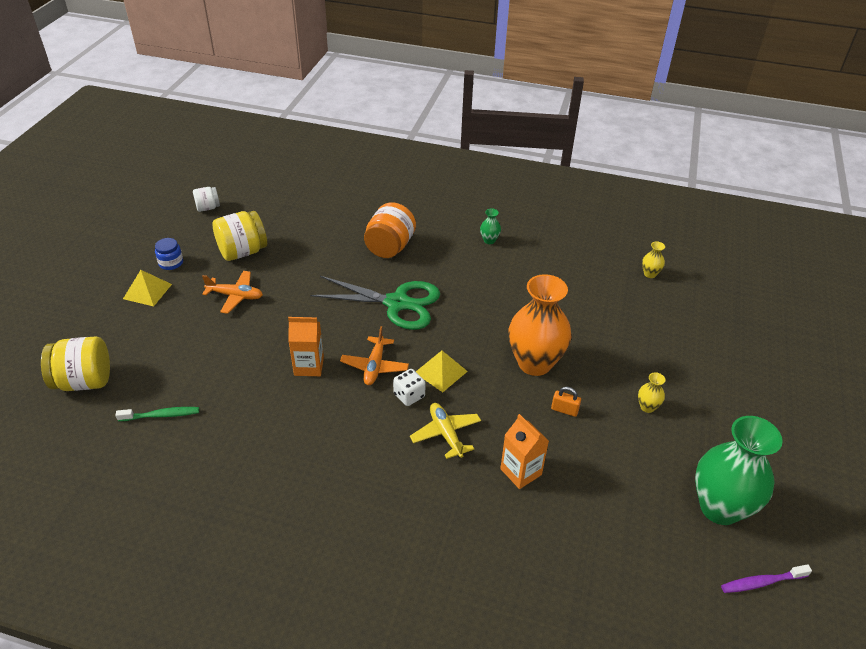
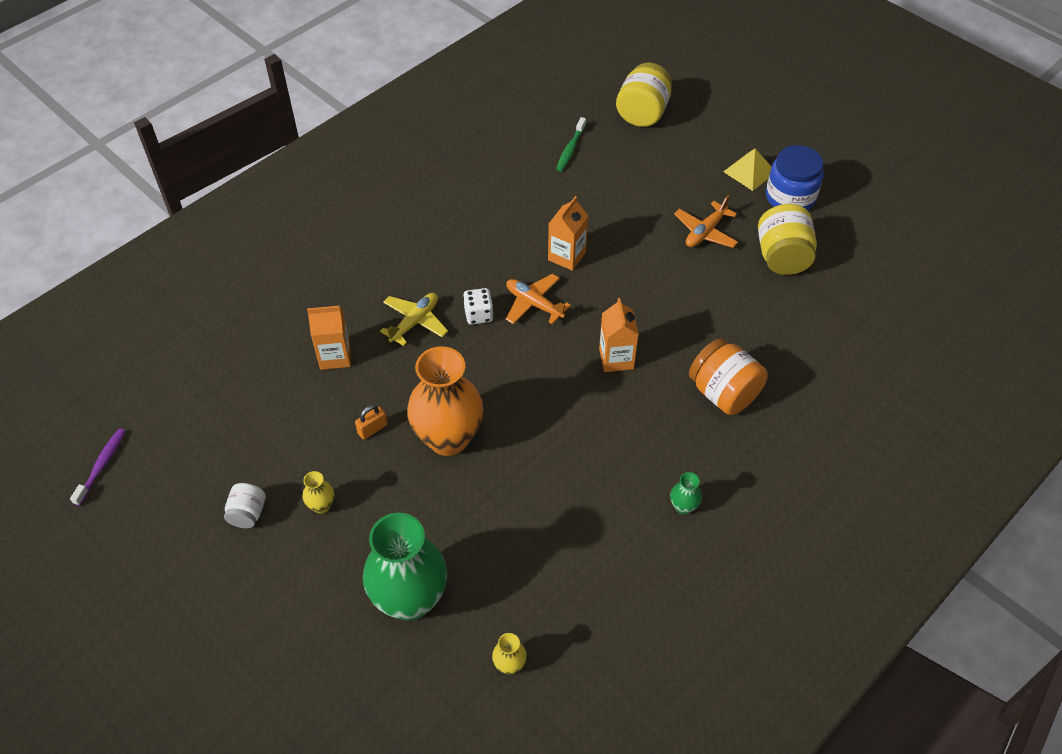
camera: 120 degrees right, 10 degrees up
blue jar [155,238,183,270] -> blue jar [766,145,824,211], size x1.79
white jar [193,187,220,212] -> white jar moved to [224,483,266,528]
green scissors [310,276,440,330] -> orange carton [599,298,639,372]
yellow plane [410,403,481,459] -> yellow plane turned 60 degrees counterclockwise [380,293,448,346]
yellow pyramid [416,351,468,392] -> none
green vase [695,416,783,525] -> green vase moved to [363,513,447,621]

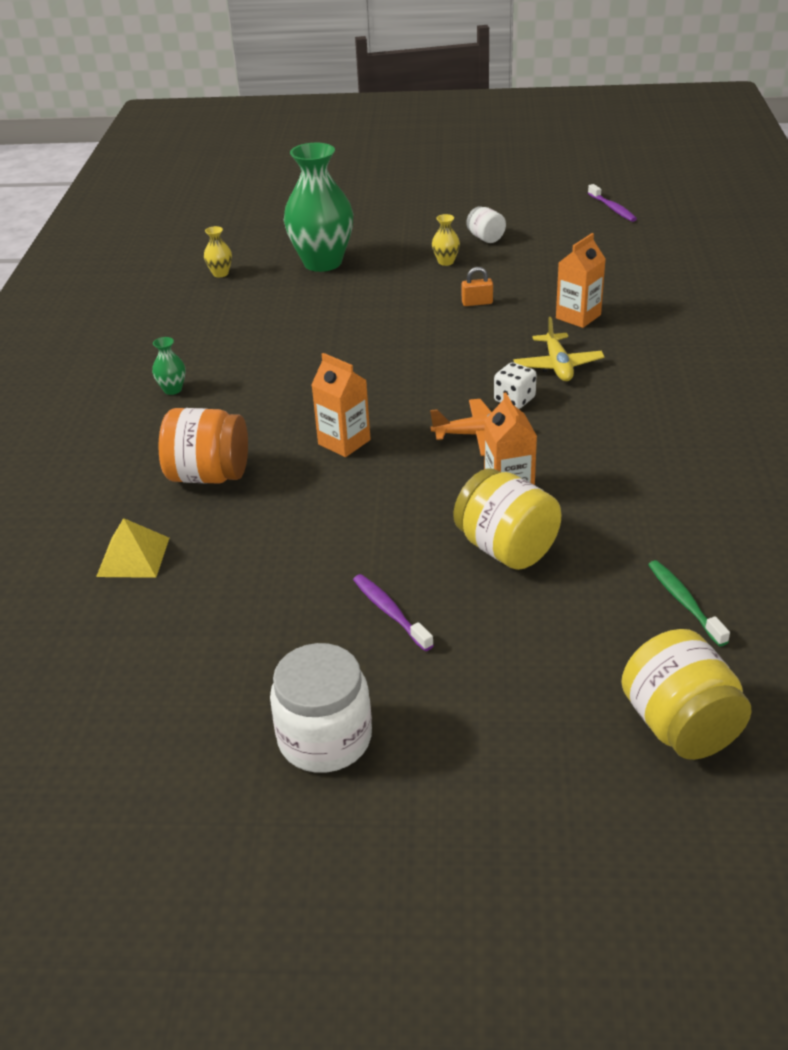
camera: 140 degrees right, 15 degrees down
orange padlock [355,405,387,440] -> orange padlock turned 75 degrees clockwise [462,267,493,306]
orange vase [407,346,483,456] -> none
orange plane [674,195,738,248] -> purple toothbrush [353,574,434,651]
yellow pyramid [723,149,772,191] -> yellow pyramid moved to [96,518,169,578]
yellow jar [758,204,817,275] -> yellow jar moved to [453,469,561,570]
blue jar [766,145,824,211] -> white jar [270,643,372,773]

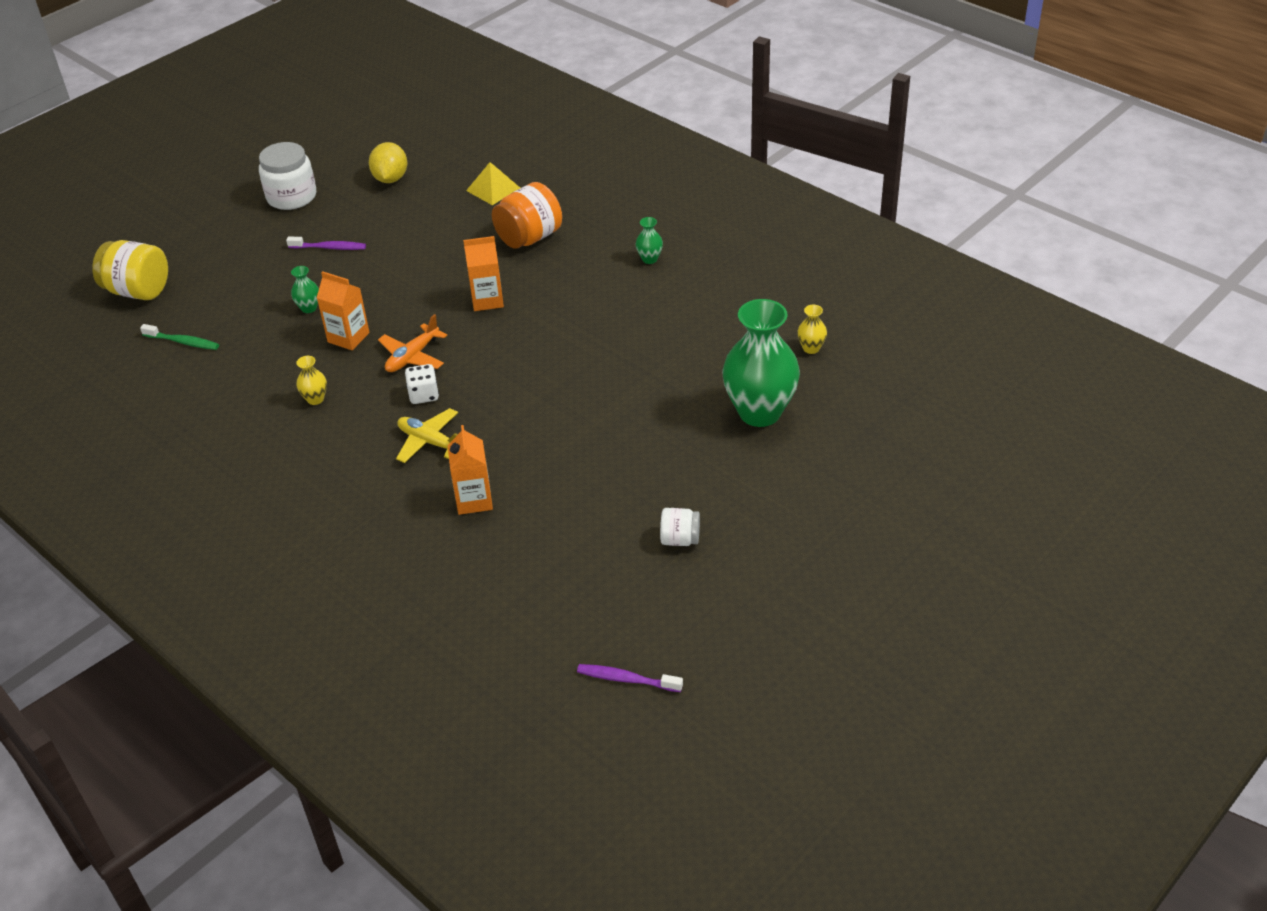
camera: 130 degrees right, 5 degrees up
yellow vase [432,214,460,266] -> yellow vase moved to [296,356,327,405]
yellow jar [453,469,561,570] -> green vase [291,266,319,313]
orange padlock [462,267,493,306] -> none
none -> yellow lemon [369,142,407,183]

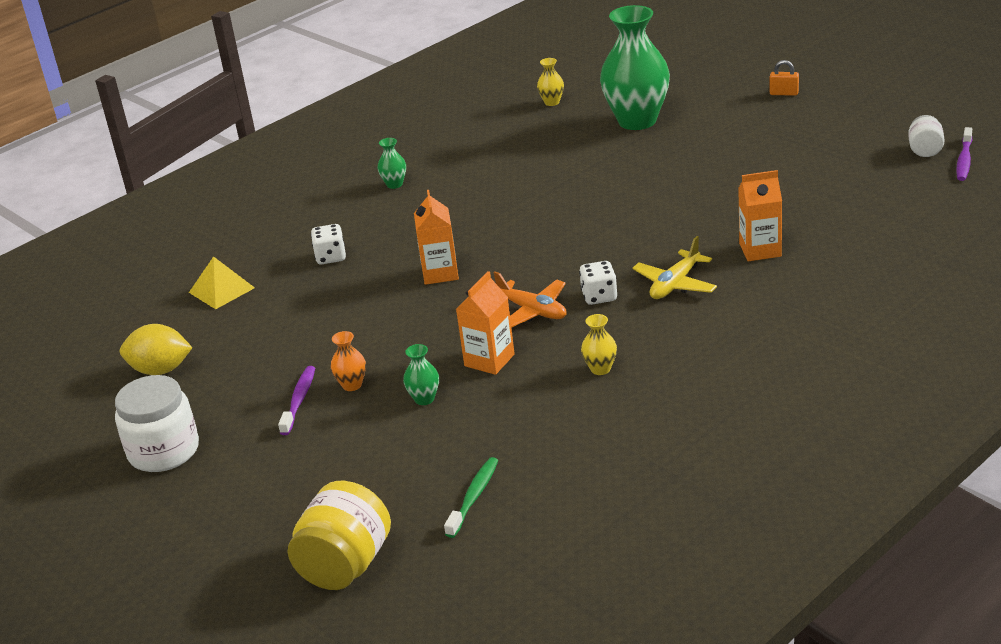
camera: 85 degrees left, 10 degrees down
orange jar [492,182,562,249] -> white dice [311,224,346,265]
white jar [660,508,700,546] -> white jar moved to [908,115,944,157]
none -> orange vase [331,331,366,391]
none -> orange padlock [770,60,799,96]

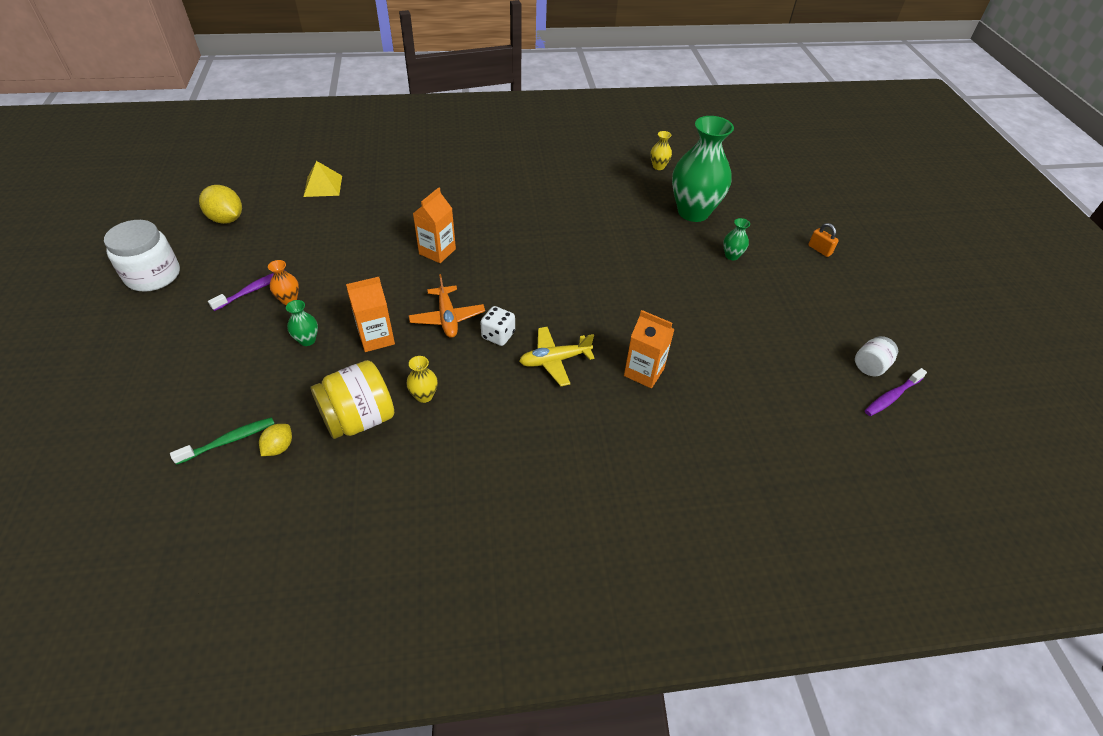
camera: 30 degrees right, 15 degrees up
yellow jar [287,481,391,590] -> yellow jar moved to [310,360,394,439]
white dice [311,224,346,265] -> none
green vase [377,138,406,189] -> green vase moved to [723,218,750,260]
none -> yellow lemon [259,424,292,456]

